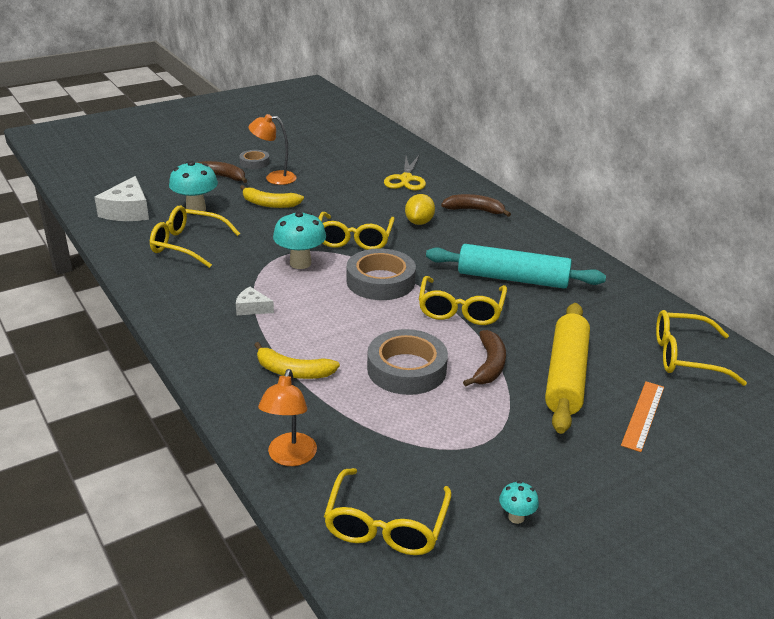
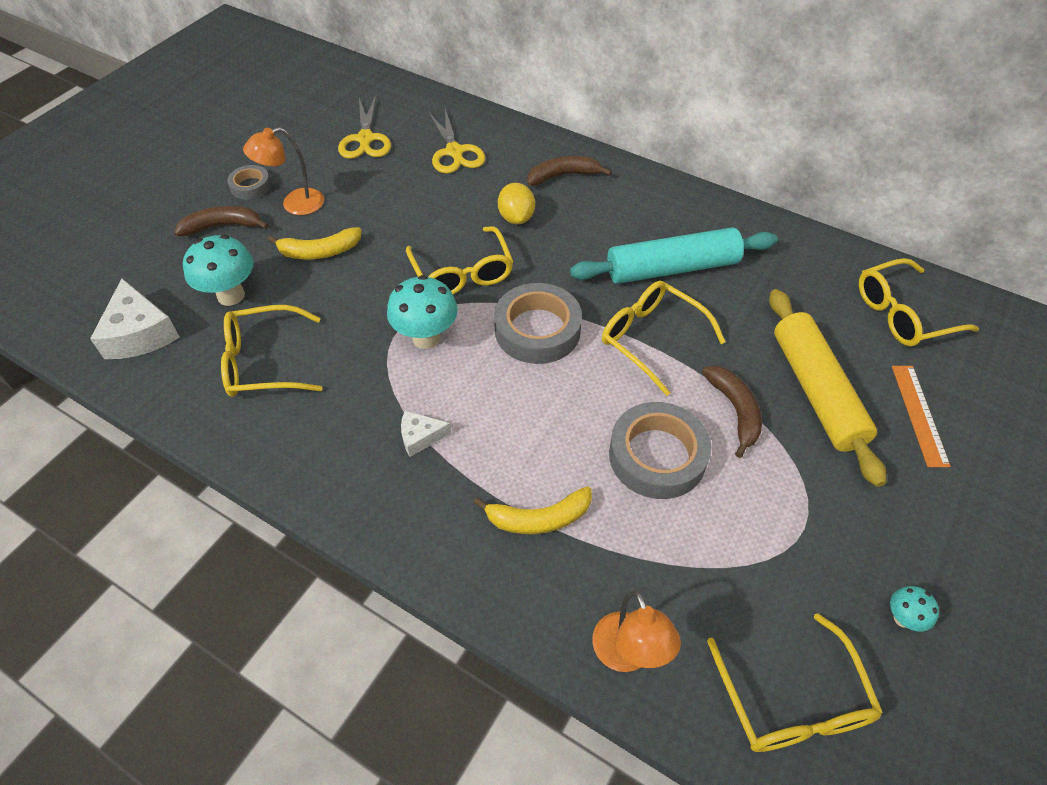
camera: 25 degrees left, 20 degrees up
yellow glasses [419,276,507,325] -> yellow glasses turned 150 degrees clockwise [602,281,726,396]
none -> yellow scissors [338,95,391,159]

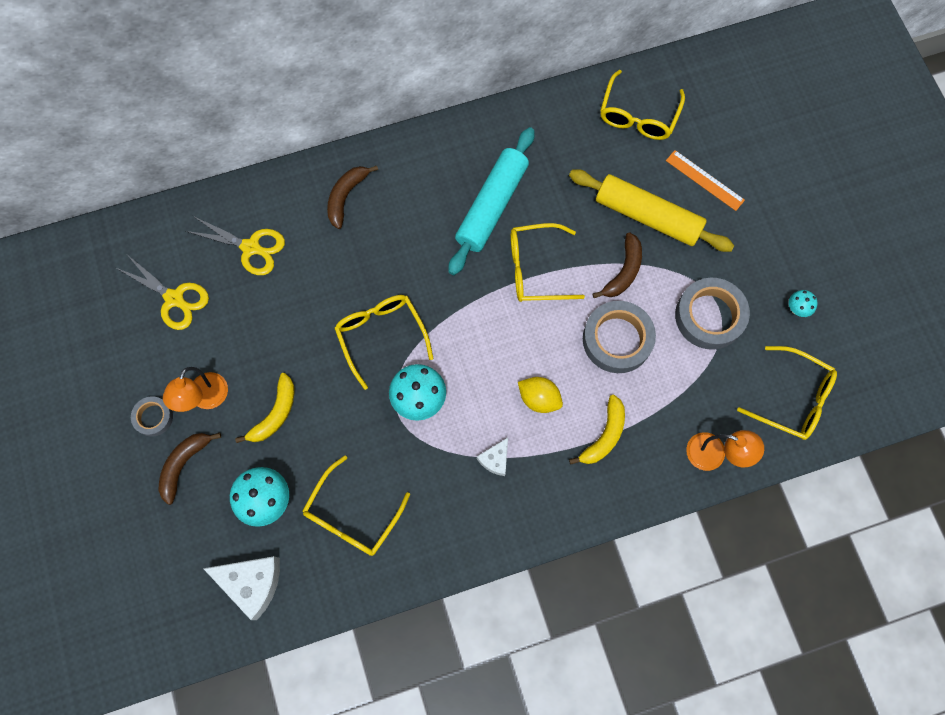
camera: 50 degrees left, 20 degrees up
yellow glasses [406,226,514,294] -> yellow glasses turned 135 degrees counterclockwise [334,295,434,390]
grey tape [494,283,582,364] -> grey tape moved to [675,278,750,350]
yellow lemon [498,183,535,224] -> yellow lemon moved to [518,377,563,413]
brown banana [702,365,762,458] -> brown banana turned 90 degrees clockwise [593,232,642,298]

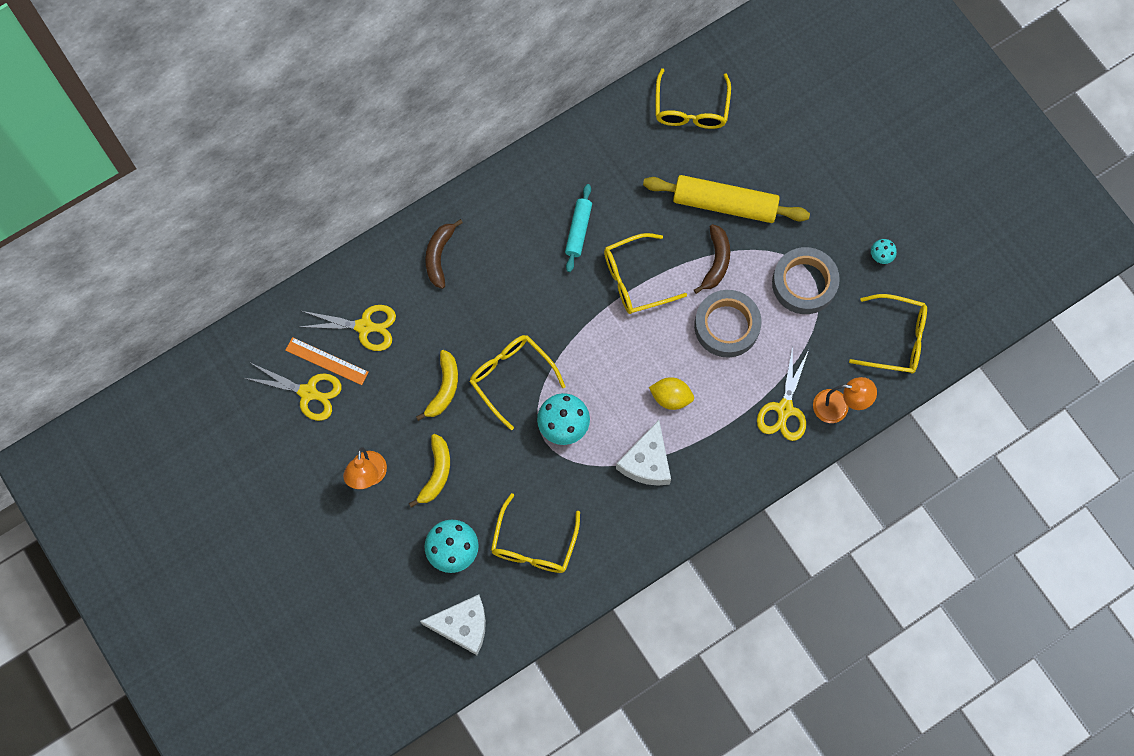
camera: 15 degrees left, 0 degrees up
grey tape [131,397,173,437] -> none
brown banana [158,433,221,505] -> none
turquoise rolling pin [448,127,535,275] -> turquoise rolling pin [565,184,592,272], size x0.56
white cheese [477,438,508,476] -> white cheese [616,420,671,486], size x1.83
yellow banana [569,395,625,465] -> yellow banana moved to [416,350,458,421]
orange ruler [666,150,745,211] -> orange ruler moved to [285,337,369,385]
none -> yellow scissors [757,345,809,441]

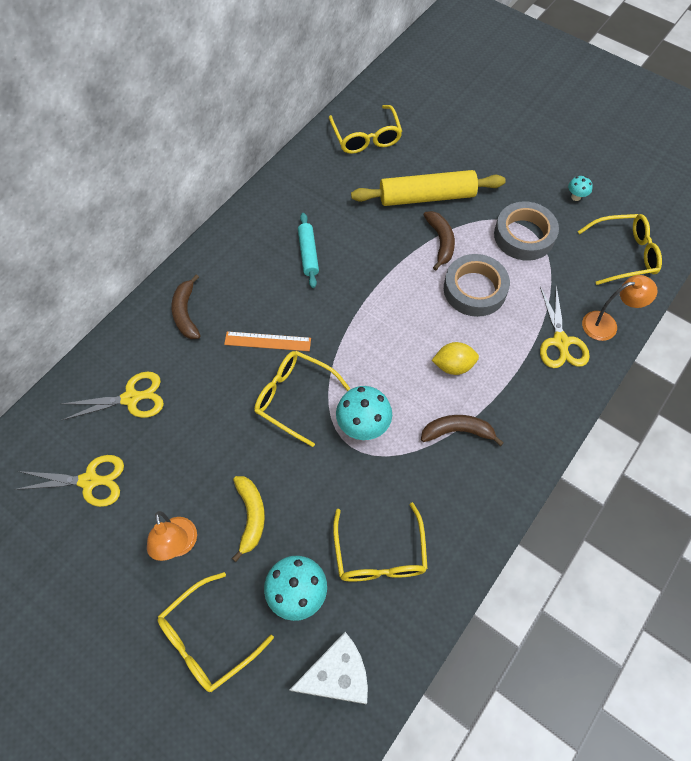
camera: 20 degrees left, 10 degrees down
orange ruler [285,337,369,385] -> orange ruler moved to [224,331,311,351]
yellow banana [416,350,458,421] -> none
yellow glasses [604,233,687,314] -> yellow glasses moved to [158,572,274,692]
white cheese [616,420,671,486] -> brown banana [421,415,504,446]

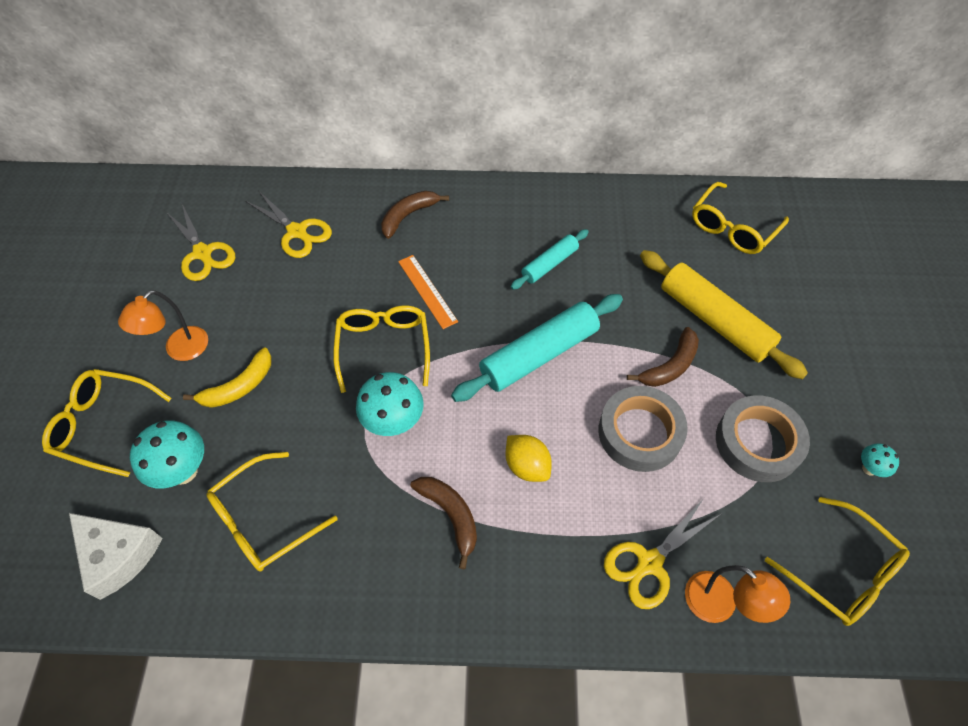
camera: 55 degrees right, 5 degrees down
none -> turquoise rolling pin [451,294,623,402]

